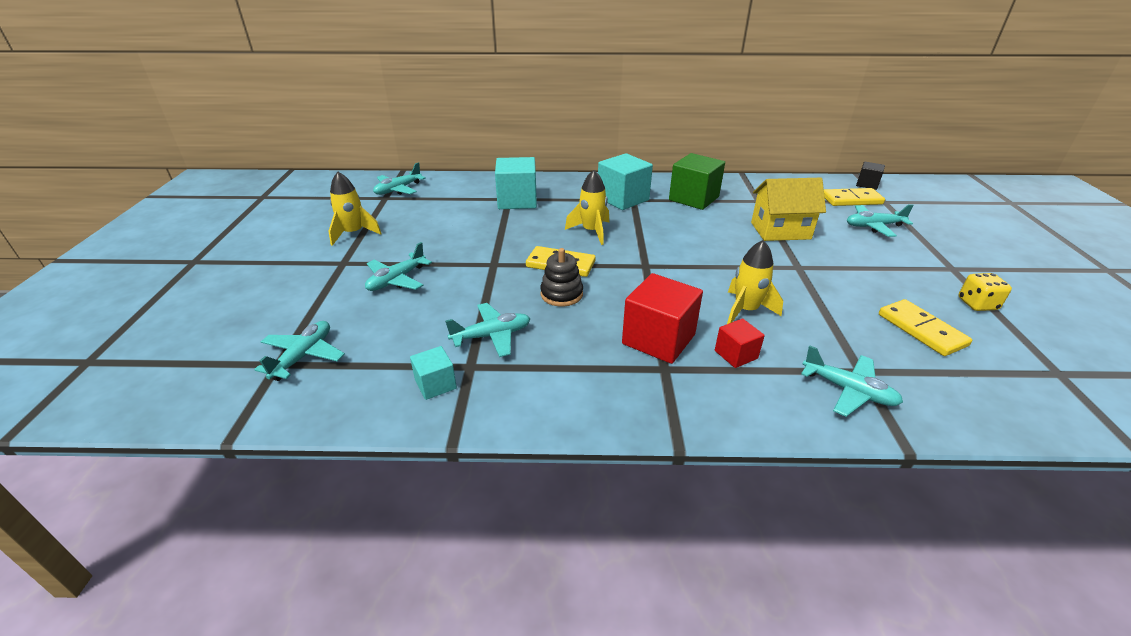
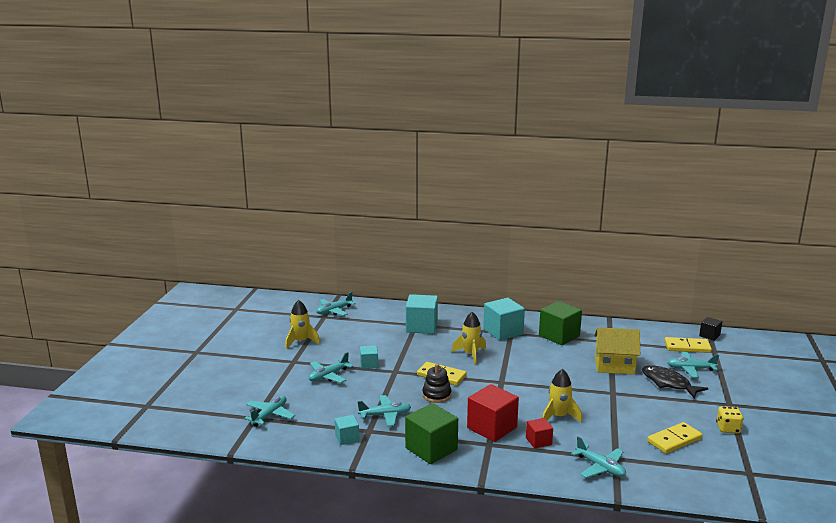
camera: 10 degrees right, 15 degrees down
yellow domino [879,299,972,356] -> yellow domino turned 75 degrees clockwise [647,422,703,454]
none -> turquoise cube [360,345,378,369]
none -> green cube [405,403,458,464]
none -> black fish [642,365,708,398]

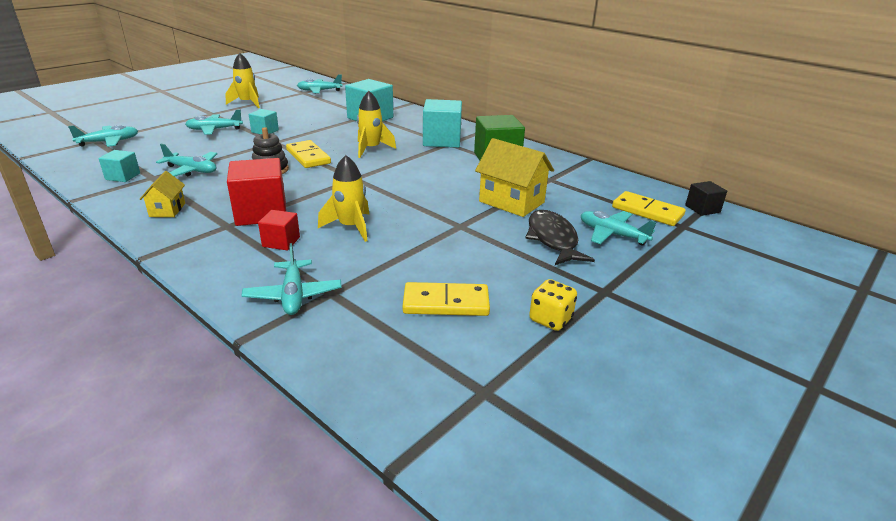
camera: 30 degrees right, 10 degrees up
green cube [405,403,458,464] -> yellow house [140,171,185,217]

